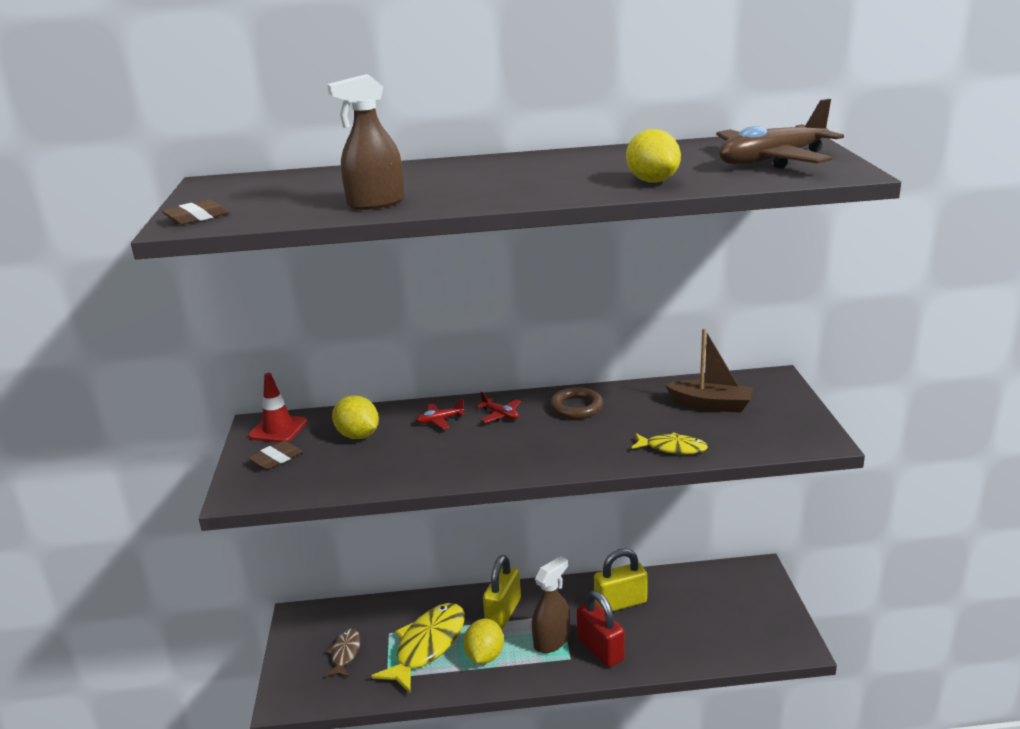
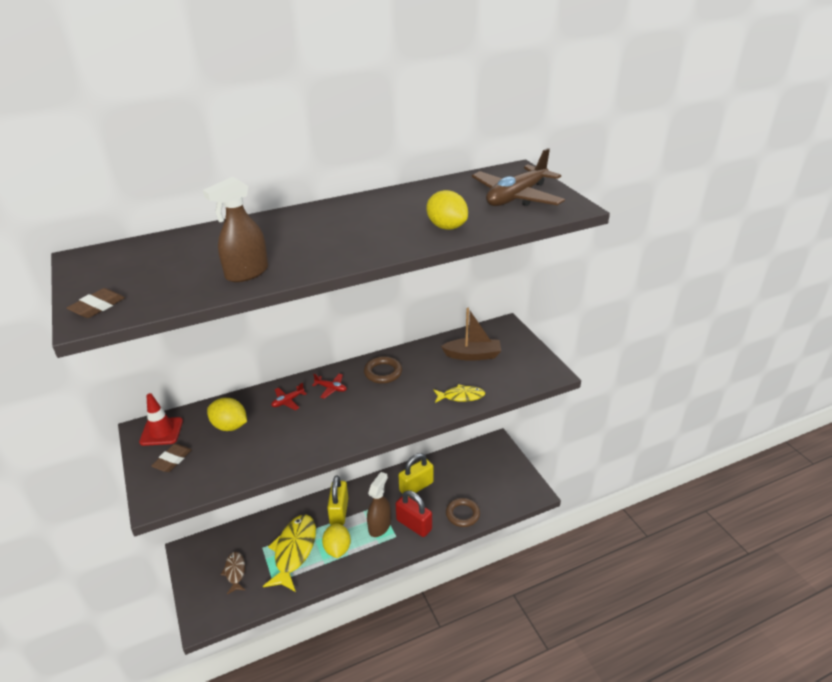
camera: 20 degrees left, 10 degrees up
none -> brown ring [446,498,480,527]

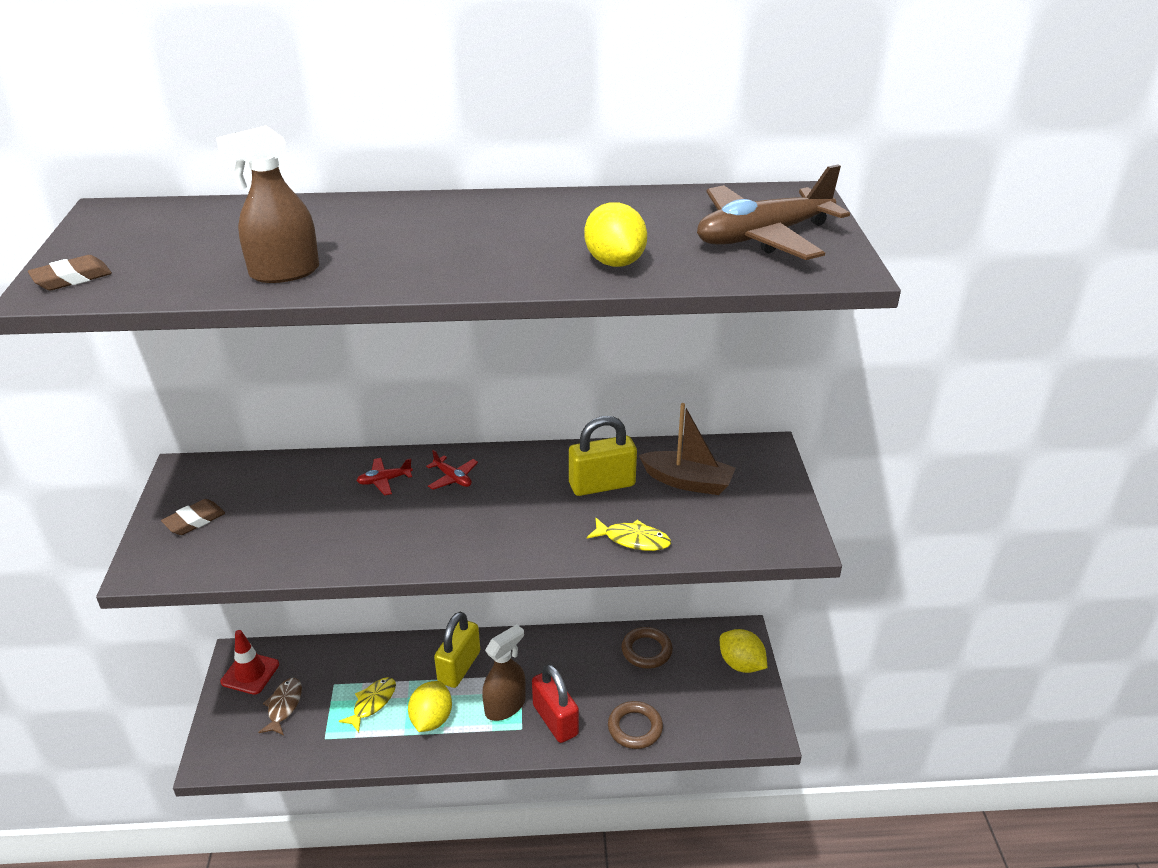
camera: 20 degrees right, 0 degrees up
red traffic cone [139,393,183,446] -> red traffic cone moved to [221,630,279,695]
yellow lemon [207,398,247,431] -> yellow lemon moved to [720,629,767,673]
yellow fish [263,515,316,592] -> yellow fish [339,677,396,733], size x0.53
brown ring [364,356,402,384] -> brown ring moved to [621,627,673,669]
yellow padlock [398,453,434,497] -> yellow padlock moved to [569,416,637,496]

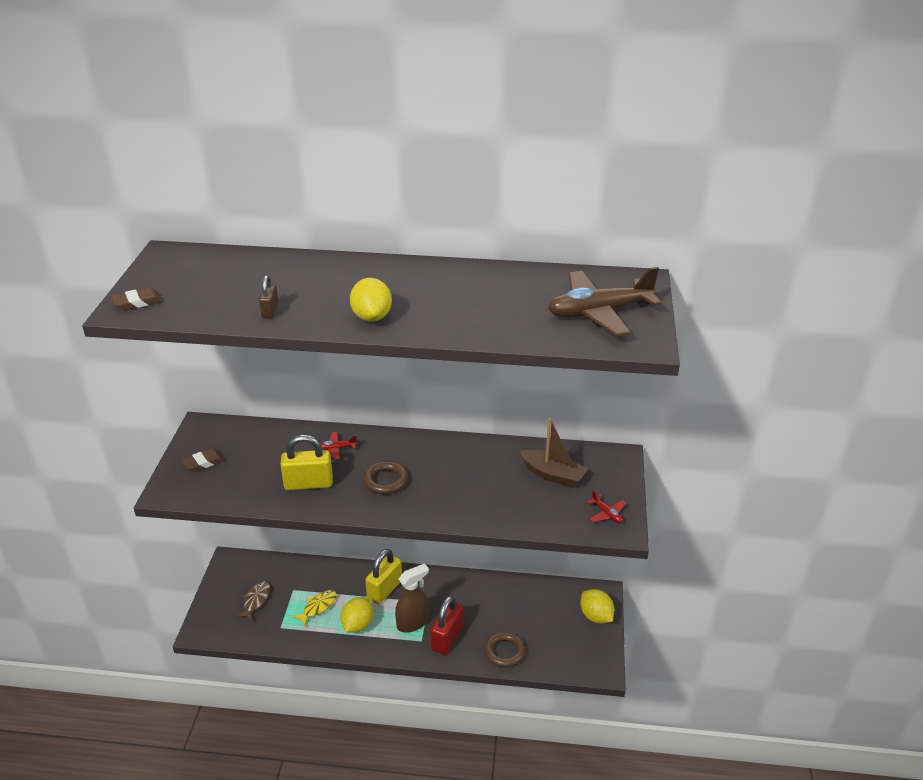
camera: 10 degrees right, 0 degrees up
brown spray bottle [216,126,319,283] -> brown padlock [259,275,278,318]
red traffic cone [221,630,279,695] -> none
red plane [426,450,478,490] -> red plane moved to [587,490,627,523]
red padlock [532,664,579,743] -> red padlock turned 45 degrees clockwise [430,596,463,655]
yellow padlock [569,416,637,496] -> yellow padlock moved to [280,435,333,490]
yellow lemon [584,202,647,267] -> yellow lemon moved to [350,278,392,322]
yellow fish [587,518,671,551] -> none
brown ring [621,627,673,669] -> brown ring moved to [363,461,408,494]

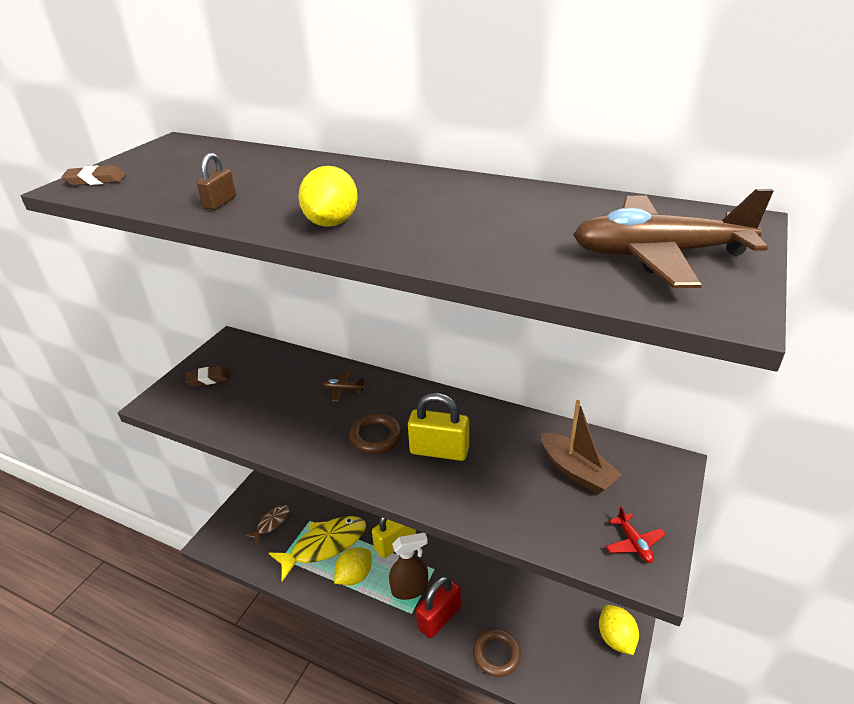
camera: 20 degrees right, 0 degrees up
yellow padlock [280,435,333,490] -> yellow padlock moved to [408,393,469,461]
yellow fish [292,590,337,627] -> yellow fish [269,516,366,581], size x1.90
red plane [321,432,357,460] -> brown plane [322,371,365,402]

